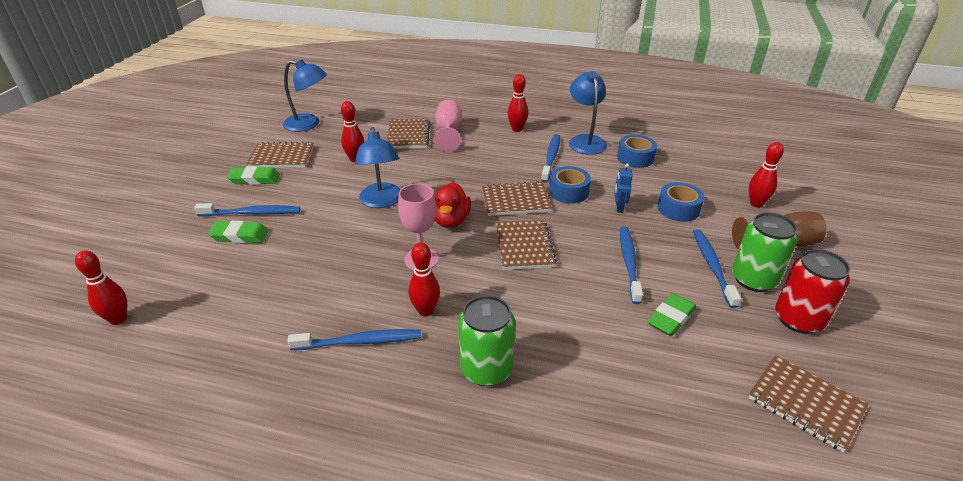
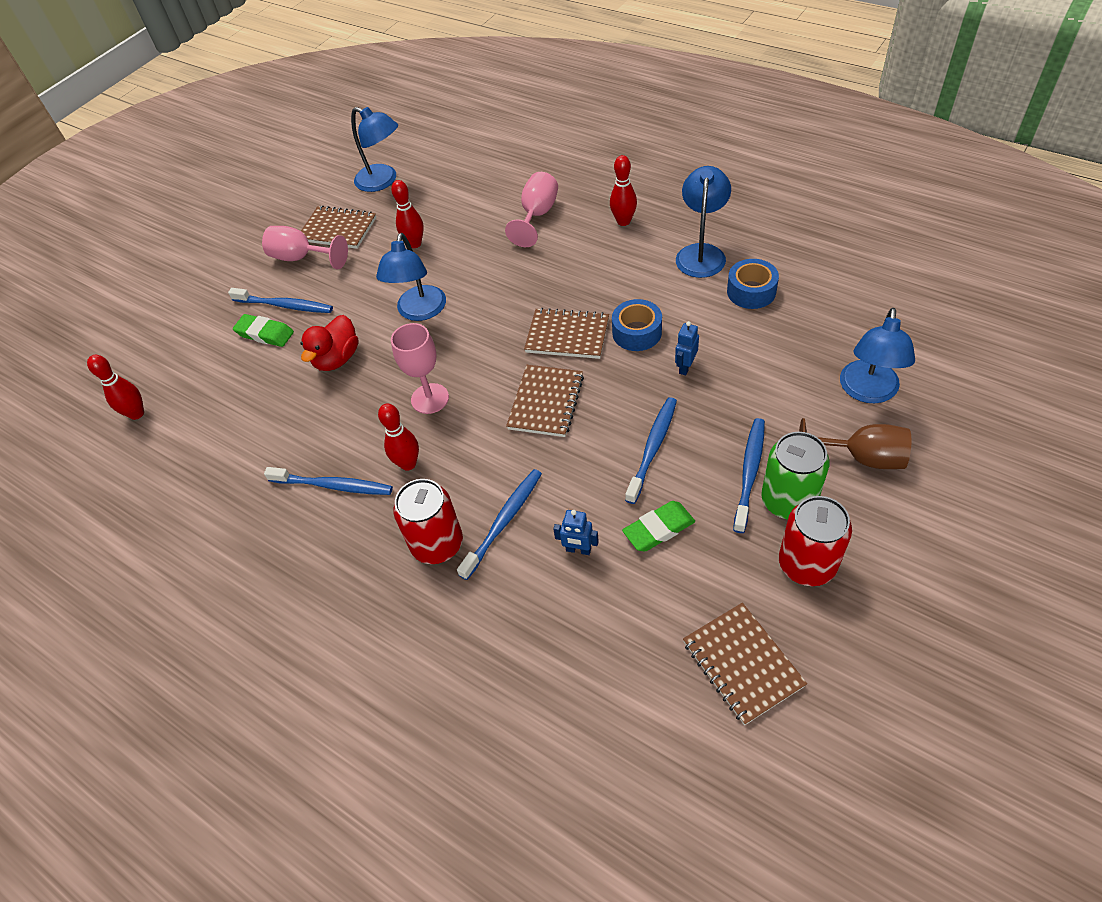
camera: 25 degrees right, 15 degrees up
green eraser [227,166,280,185] -> pink goblet [262,226,348,269]
brown notebook [387,119,430,149] -> none
red duck [434,182,471,228] -> red duck moved to [301,315,358,371]
green can [458,295,515,386] -> red can [393,479,463,564]
blue toothbrush [541,134,560,183] -> blue toothbrush moved to [457,469,542,580]
blue tape [658,182,704,222] -> none
red bowling pin [749,142,784,208] -> blue lamp [840,308,915,403]
none -> blue robot [553,510,599,555]

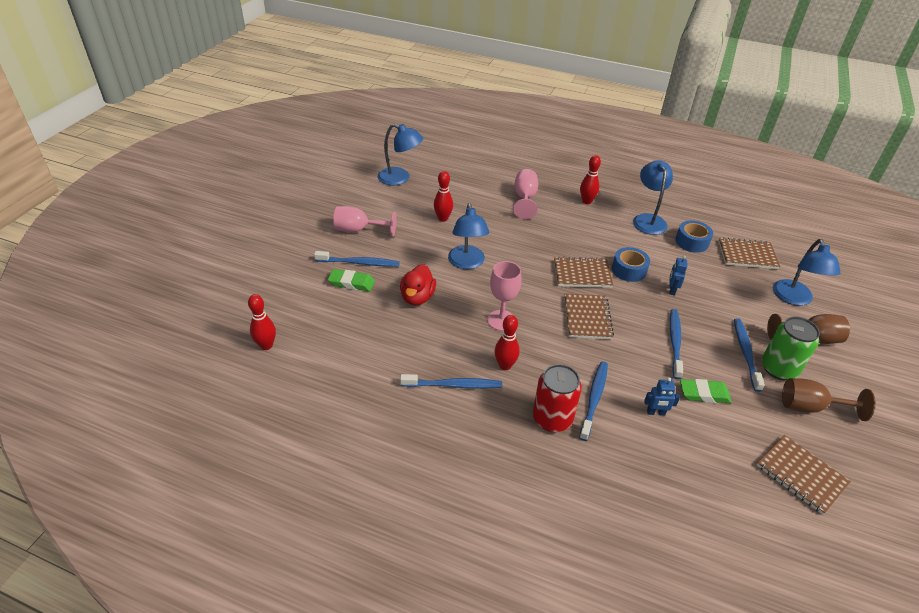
camera: 20 degrees left, 10 degrees down
brown notebook [301,206,376,249] -> brown notebook moved to [718,237,780,269]
green eraser [622,501,695,552] -> green eraser turned 45 degrees clockwise [680,379,732,403]
red can [779,496,852,586] -> brown goblet [782,378,876,421]

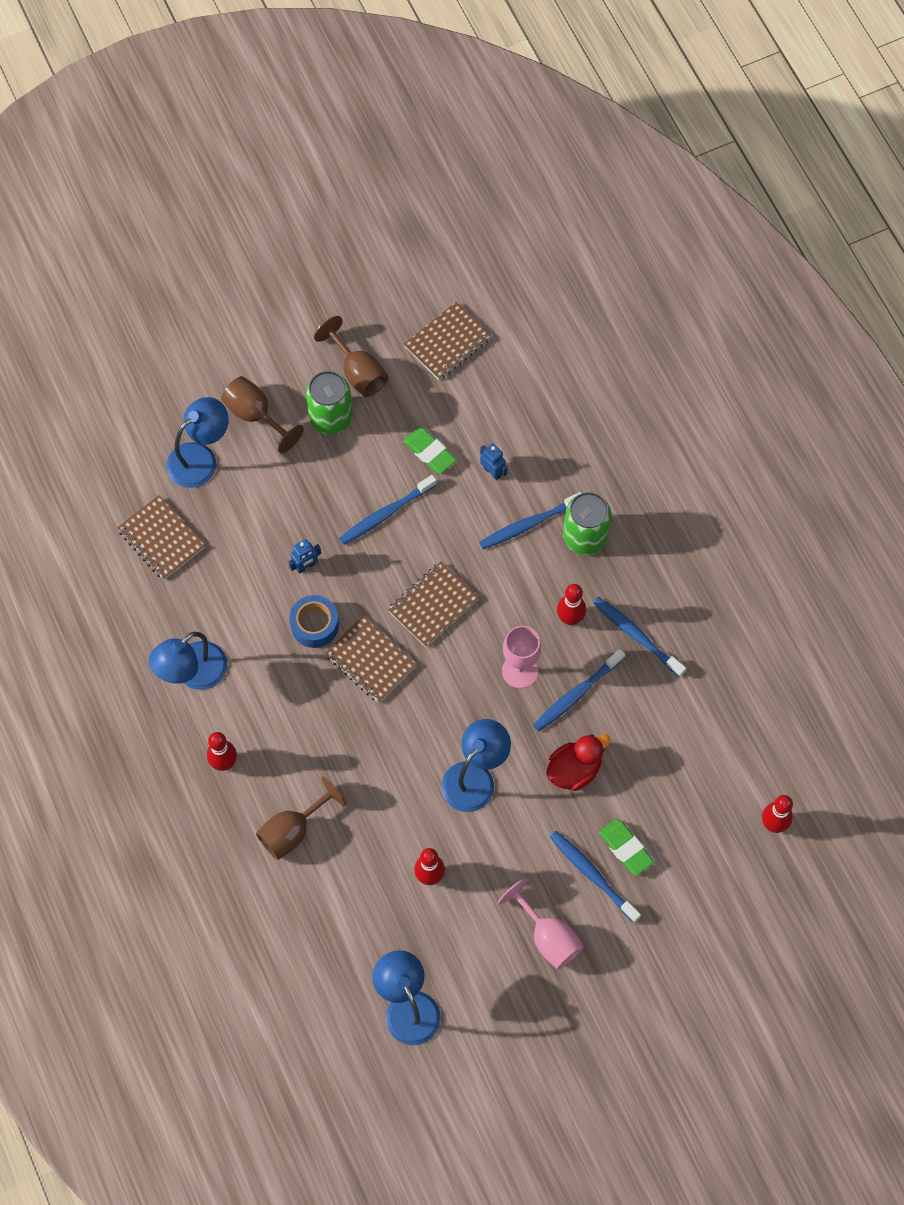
camera: 135 degrees left, 25 degrees up
pink goblet [513,169,538,219] -> brown goblet [256,776,346,860]
red can [533,364,582,432] -> green can [563,492,611,555]
blue tape [675,220,713,253] -> none
blue toothbrush [734,318,765,392] -> blue toothbrush moved to [533,649,625,731]
brown notebook [757,435,851,515] -> brown notebook turned 45 degrees clockwise [404,302,491,380]

